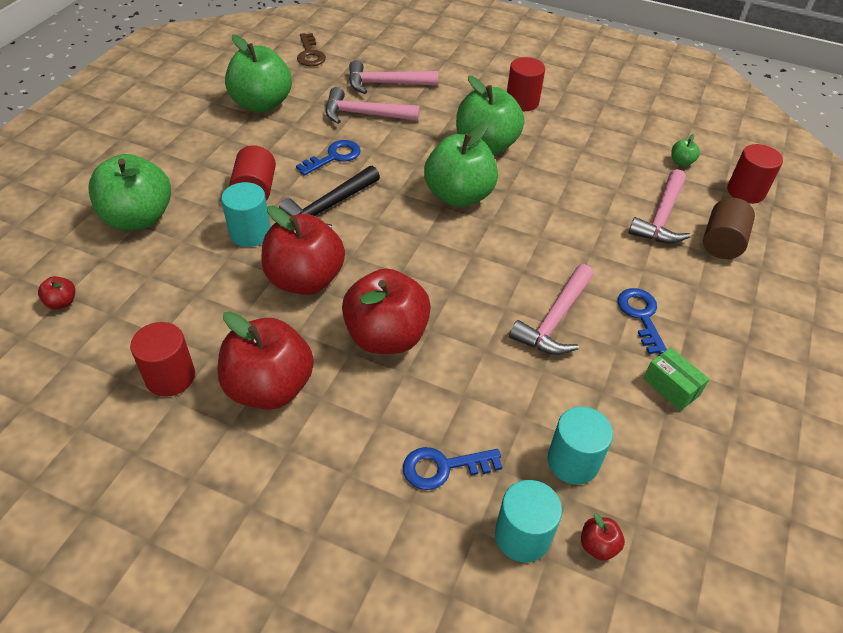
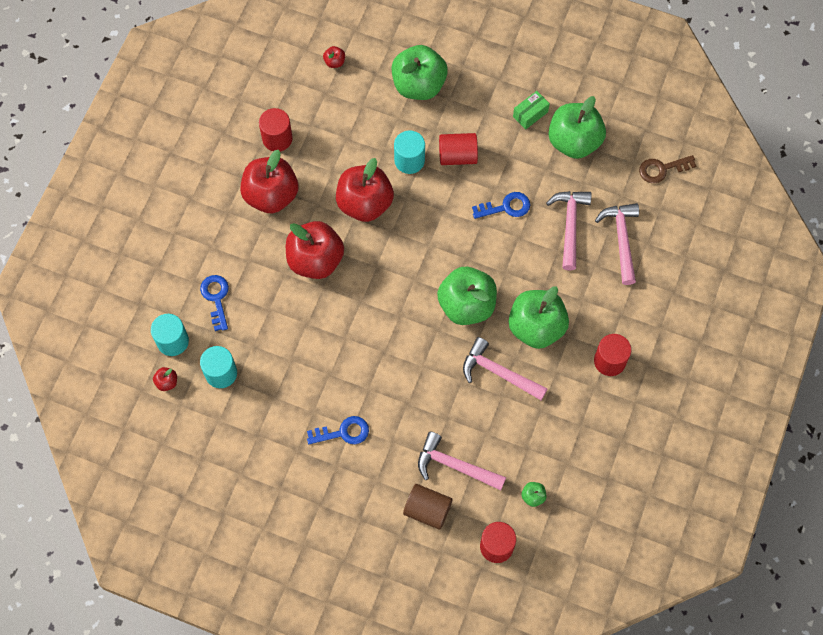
camera: 90 degrees right, 20 degrees up
black hammer [279,166,380,228] -> none
blue key [296,140,361,176] -> blue key turned 60 degrees counterclockwise [472,192,530,219]
pink hammer [509,264,594,355] -> pink hammer moved to [463,337,547,400]
green box [643,347,709,411] -> green box moved to [513,91,550,130]

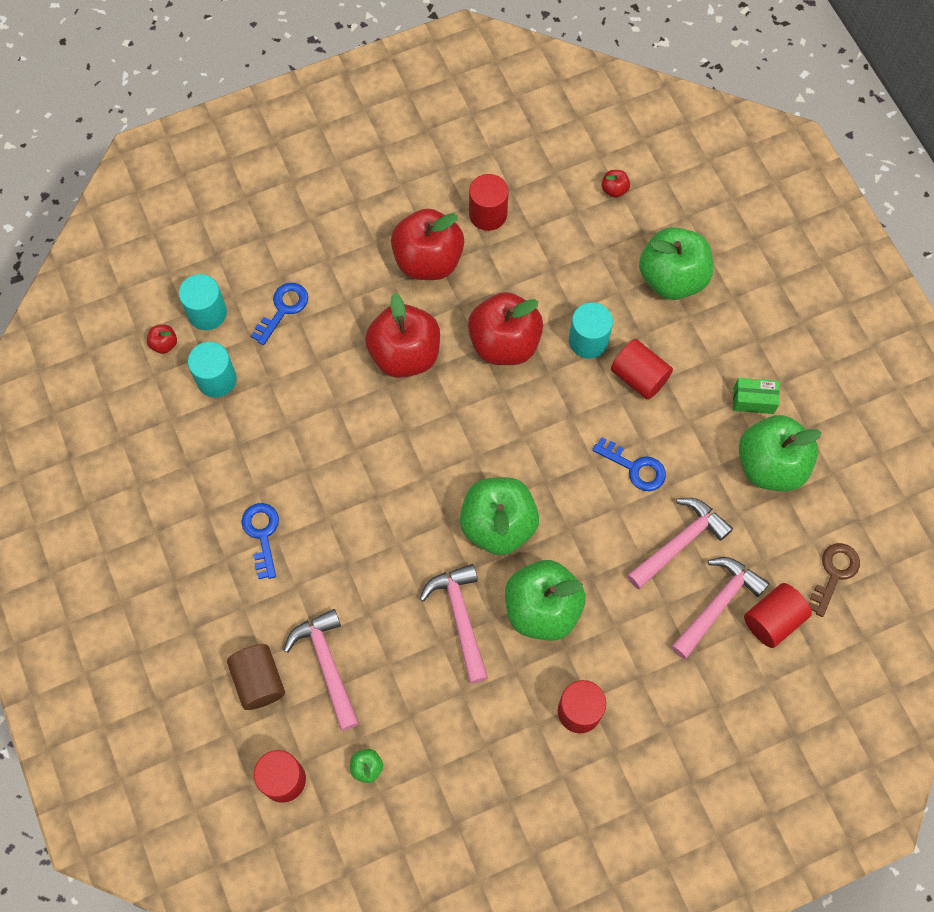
camera: 45 degrees right, 0 degrees up
blue key [307,416,369,444] -> blue key turned 135 degrees counterclockwise [241,503,279,579]
brown key [639,155,696,183] -> brown key turned 90 degrees clockwise [809,543,860,617]
none -> red cylinder [744,583,812,648]

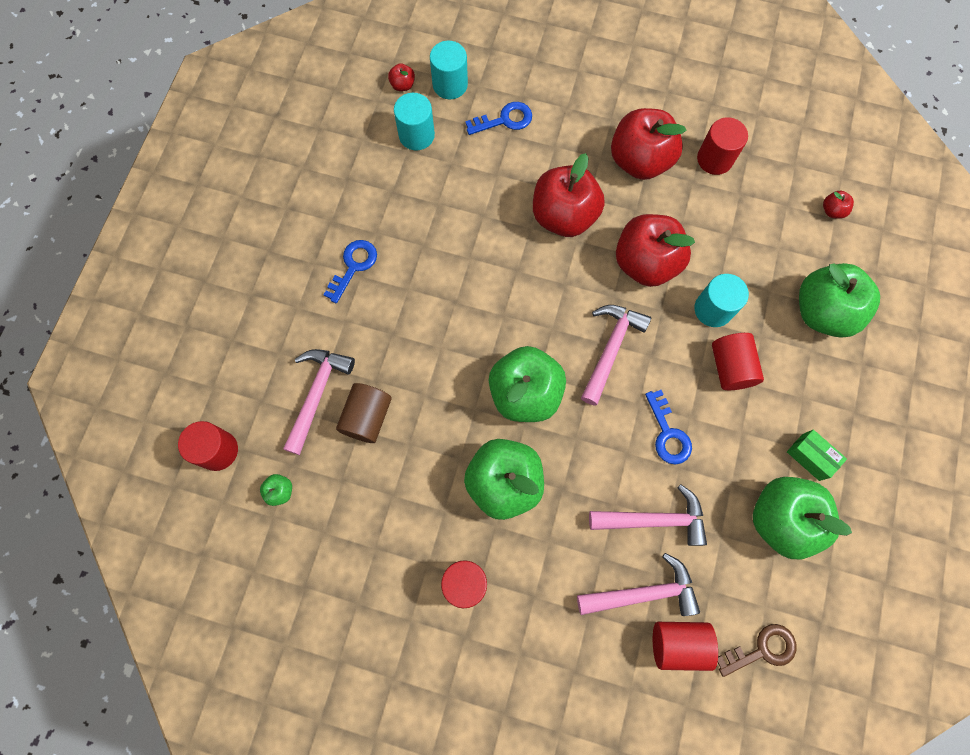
camera: 40 degrees right, 5 degrees up
brown cylinder [227,644,285,710] -> brown cylinder moved to [336,383,392,443]
pink hammer [420,564,488,684] -> pink hammer moved to [581,305,651,406]

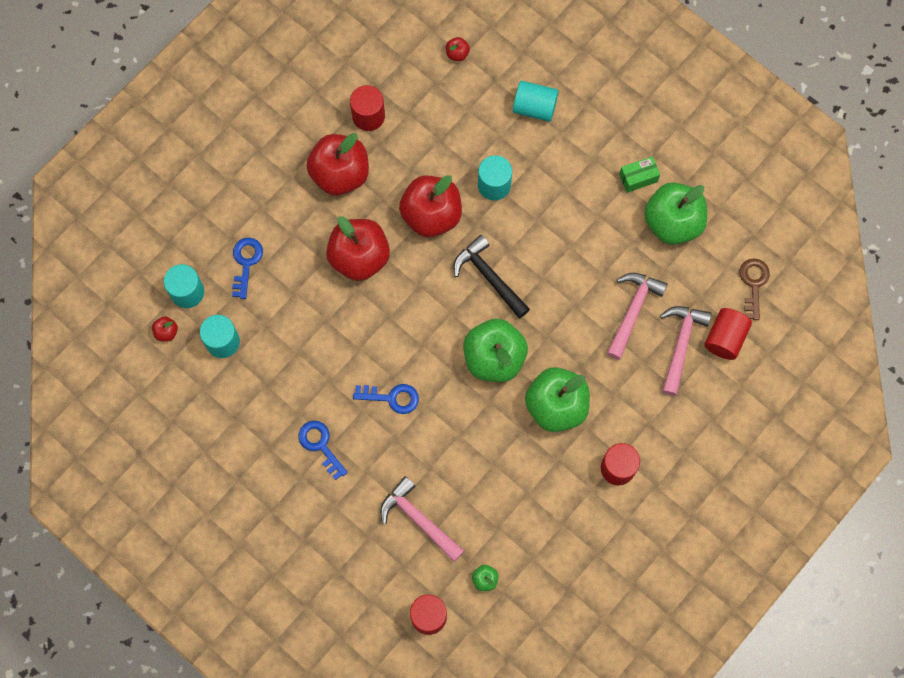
camera: 65 degrees left, 0 degrees up
brown cylinder [336,383,392,443] -> none
pink hammer [581,305,651,406] -> black hammer [453,235,530,319]
blue key [645,390,692,465] -> blue key moved to [353,384,419,414]
red cylinder [712,333,764,390] -> none
green apple [799,263,880,338] -> turquoise cylinder [513,81,559,122]

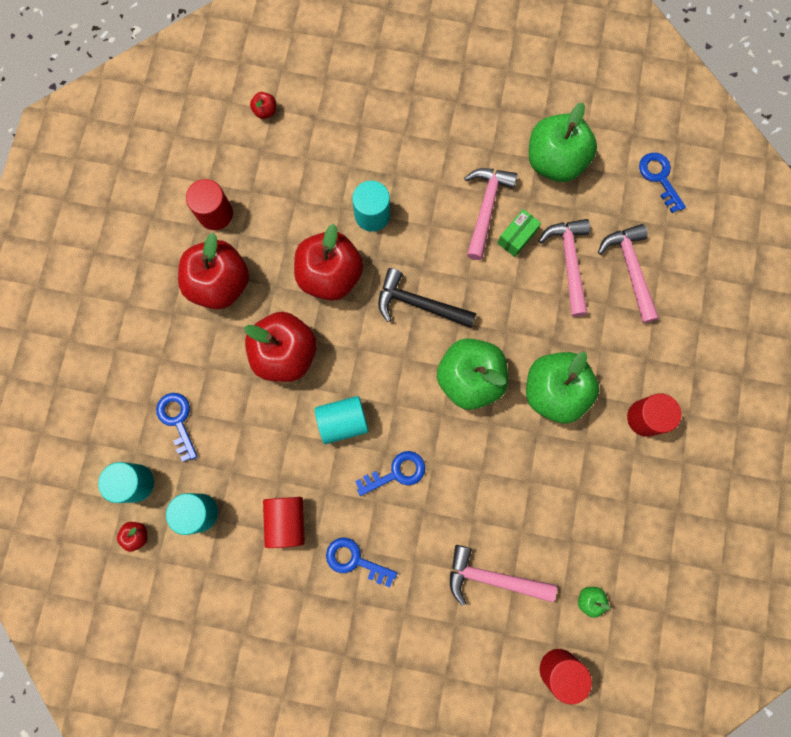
camera: 30 degrees left, 5 degrees up
turquoise cylinder [513,81,559,122] -> turquoise cylinder moved to [315,396,368,444]
green box [619,156,660,193] -> green box moved to [497,209,541,257]
red cylinder [705,308,752,360] -> red cylinder moved to [263,497,305,548]
brown key [739,259,770,320] -> blue key [639,153,686,213]
none -> pink hammer [464,168,518,260]

